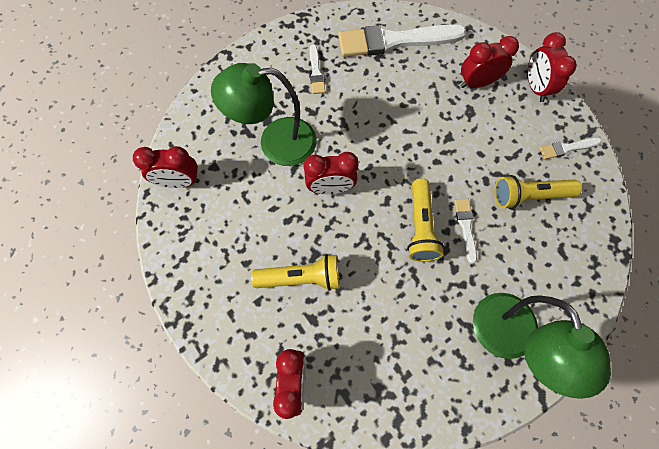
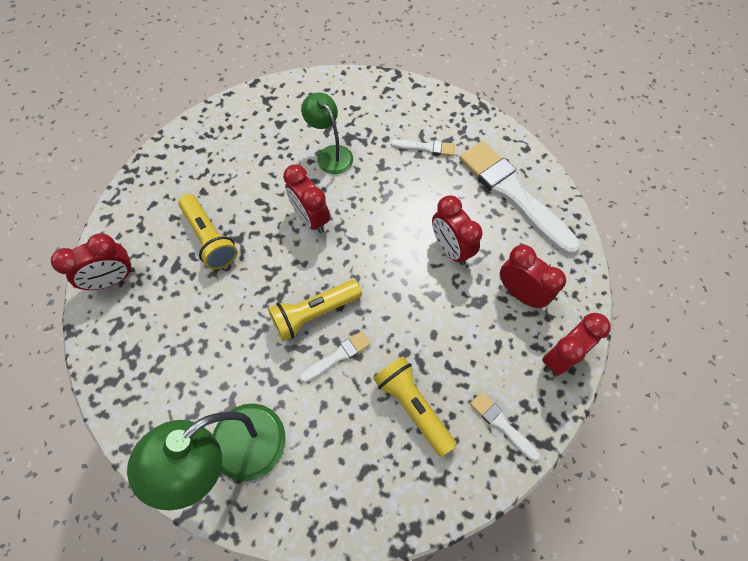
camera: 60 degrees right, 5 degrees down
red clock [133,146,200,188] -> red clock moved to [432,195,483,265]
green lamp [211,63,317,166] -> green lamp [301,92,353,174], size x0.62
white brush [310,45,325,94] -> white brush turned 135 degrees counterclockwise [391,139,455,156]

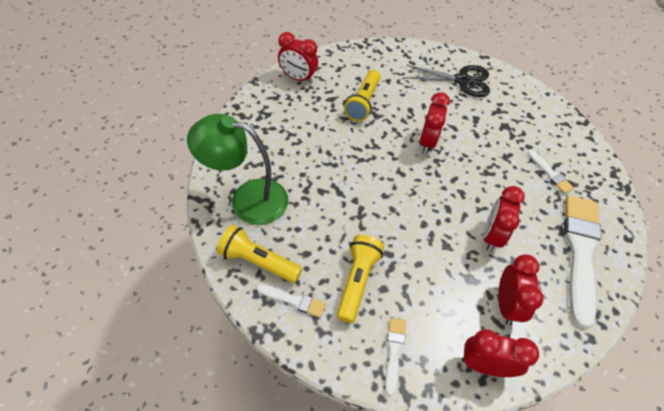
camera: 50 degrees right, 10 degrees down
yellow flashlight [268,280,362,341] -> yellow flashlight moved to [217,225,302,283]
white brush [300,331,371,383] -> white brush moved to [257,284,326,318]
green lamp [301,92,353,174] -> none
none -> black scissors [405,65,490,97]

